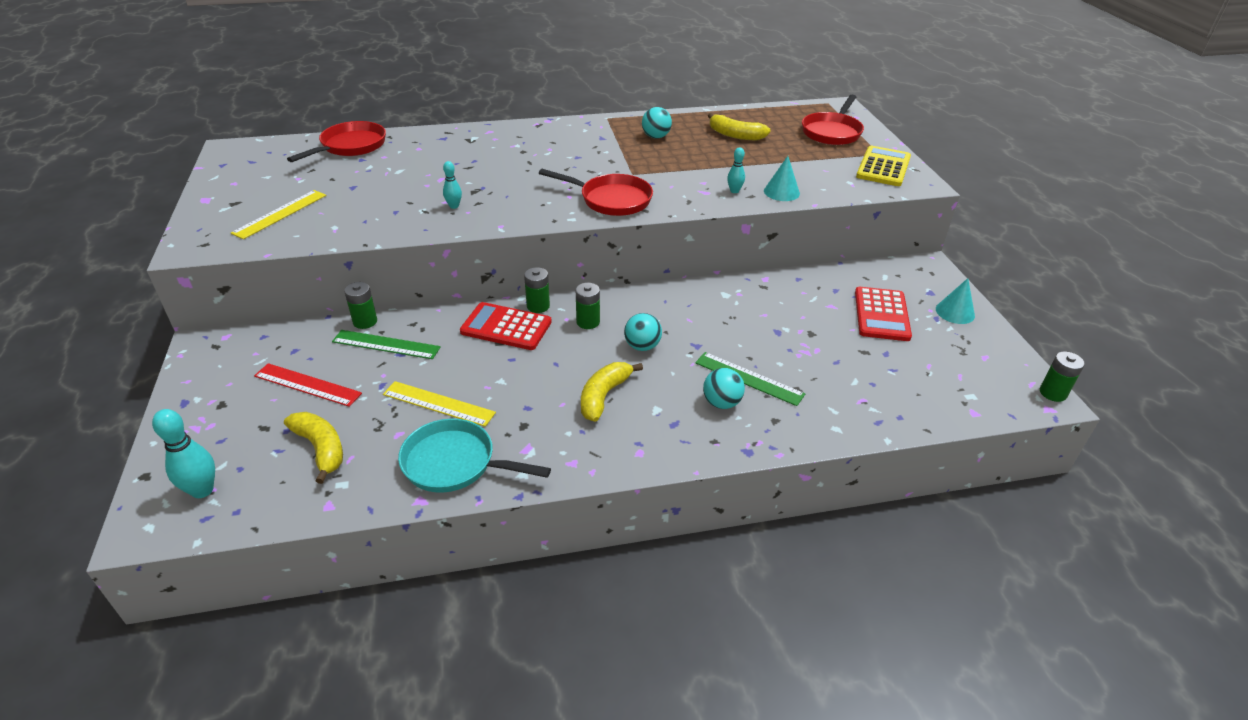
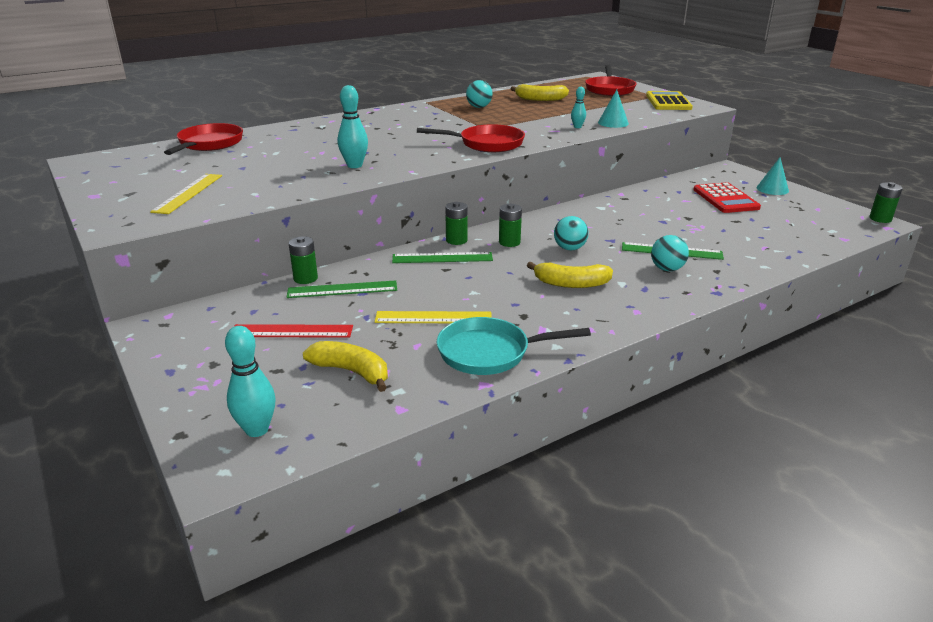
camera: 20 degrees left, 10 degrees down
turquoise bowling pin [443,161,462,209] -> turquoise bowling pin [338,85,368,168], size x1.70
red calculator [460,302,552,350] -> green ruler [392,252,493,263]
yellow banana [581,362,643,422] -> yellow banana turned 90 degrees counterclockwise [527,262,613,288]

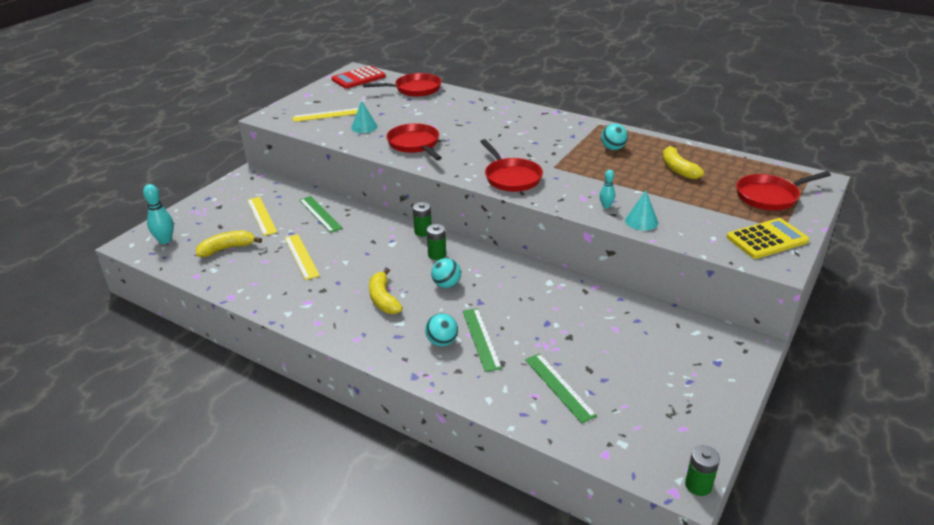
camera: 65 degrees right, 5 degrees up
red ruler [234,324,353,338] -> yellow ruler [247,197,277,236]
green battery [289,236,318,284] -> none
yellow banana [303,341,388,392] -> yellow banana turned 120 degrees counterclockwise [196,231,262,257]
turquoise bowling pin [338,85,368,168] -> red pan [386,123,442,160]
green ruler [392,252,493,263] -> green ruler moved to [525,353,597,423]
turquoise pan [437,317,591,375] -> none
red calculator [693,182,761,213] -> red calculator moved to [331,66,386,89]
turquoise cone [757,157,789,195] -> turquoise cone moved to [351,100,378,133]

